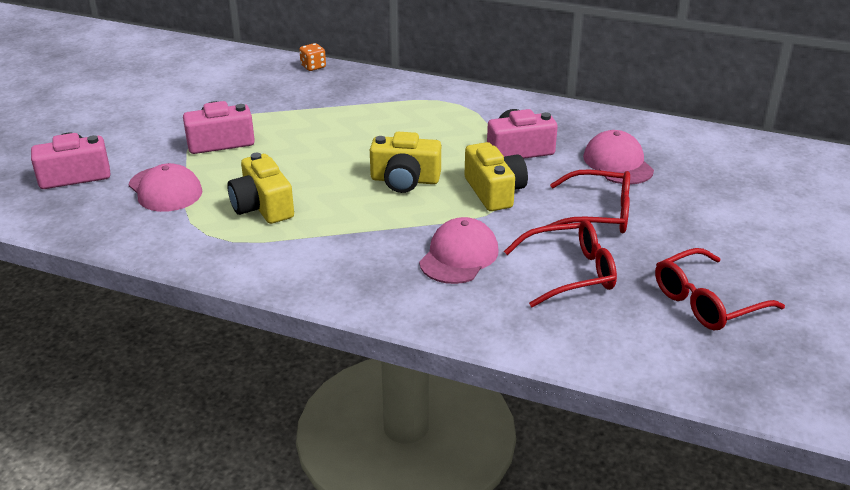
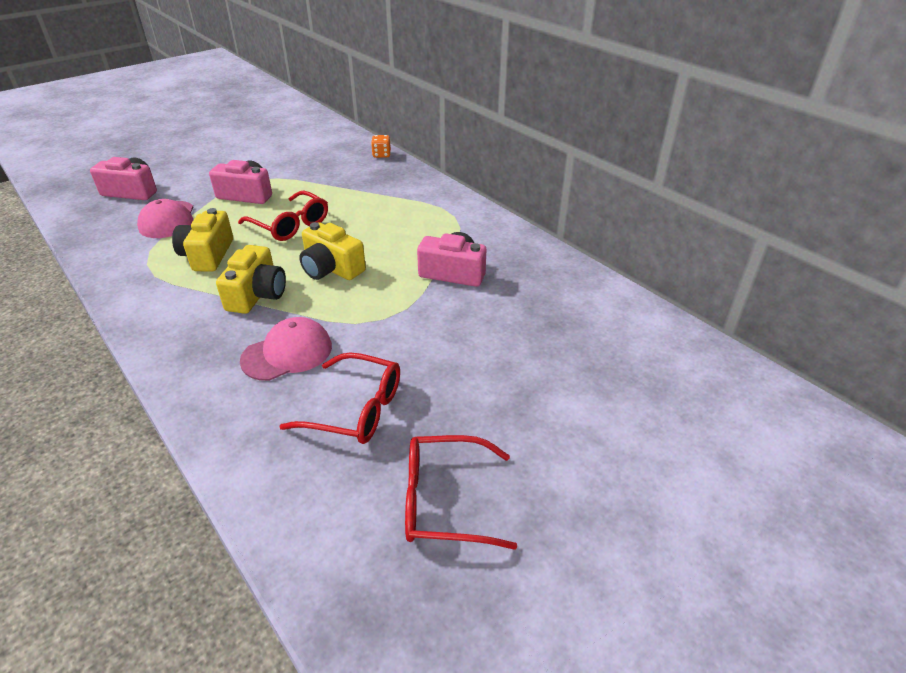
camera: 30 degrees right, 5 degrees up
yellow camera [465,142,528,211] -> yellow camera moved to [216,245,286,314]
red glasses [546,170,630,233] -> red glasses moved to [238,191,328,241]
pink cap [583,130,654,185] -> none

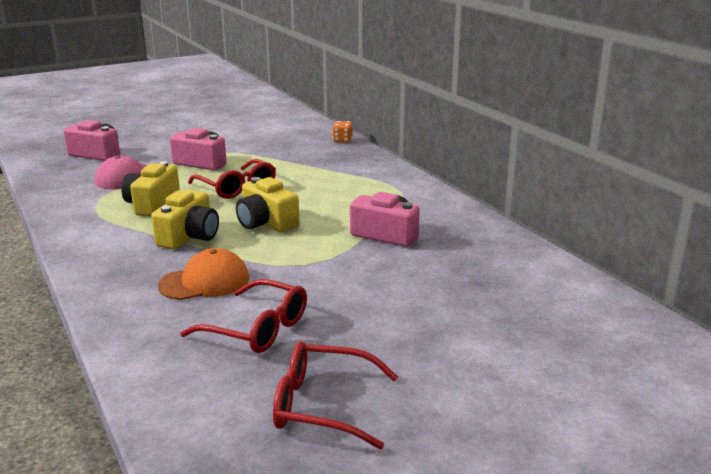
camera: 10 degrees right, 15 degrees down
pink cap [240,317,332,381] -> orange cap [158,248,249,300]

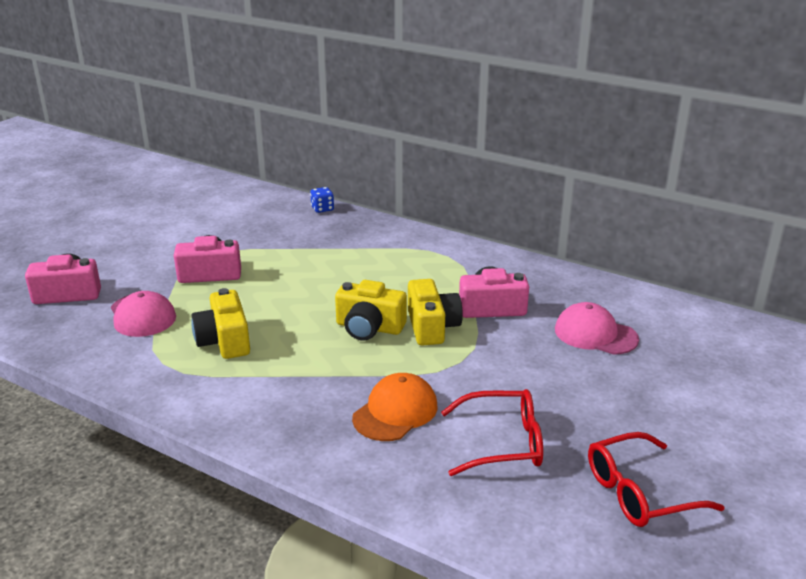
camera: 30 degrees left, 5 degrees up
yellow camera [151,190,219,250] -> yellow camera moved to [408,279,463,345]
red glasses [188,159,276,199] -> none
orange dice [333,121,353,143] -> blue dice [310,187,334,213]
none -> pink cap [555,302,639,355]

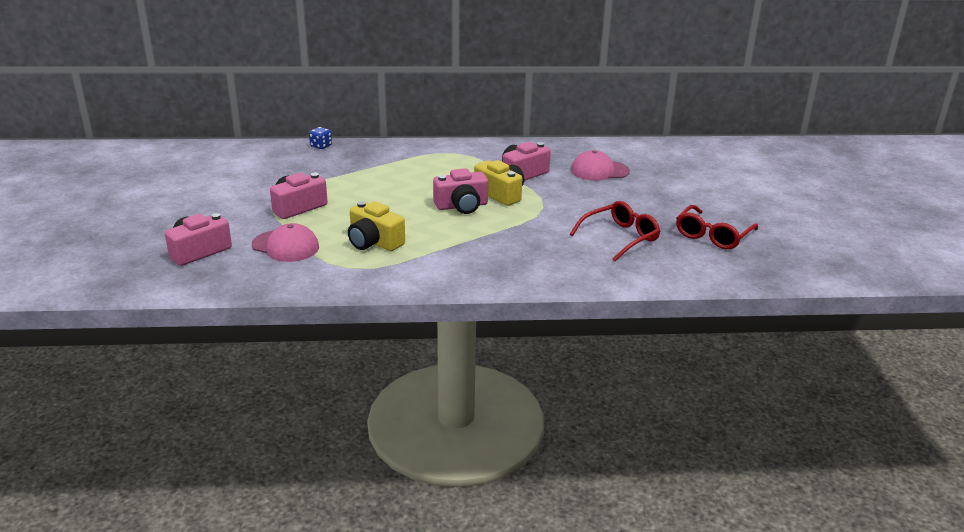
camera: 35 degrees left, 0 degrees up
yellow camera [335,280,407,341] -> pink camera [433,168,488,214]
orange cap [352,373,438,441] -> none

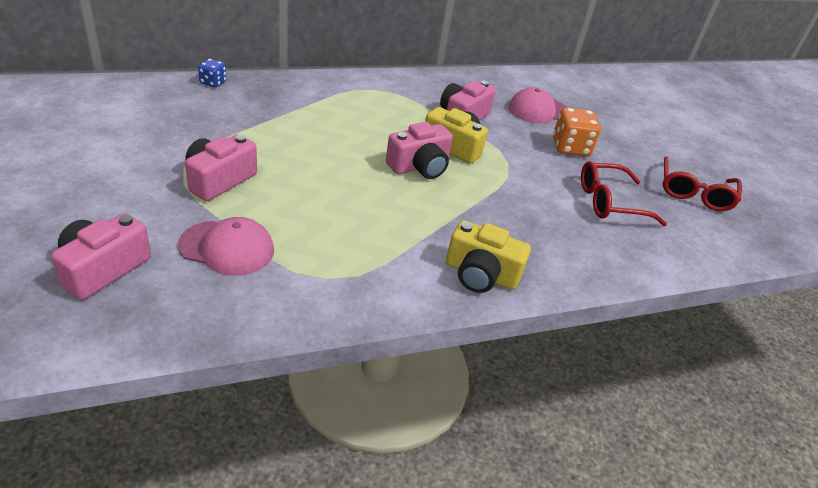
camera: 20 degrees left, 10 degrees up
yellow camera [348,201,405,251] -> yellow camera moved to [446,220,531,293]
red glasses [570,201,660,261] -> red glasses turned 135 degrees counterclockwise [581,161,667,226]
none -> orange dice [553,107,601,157]

